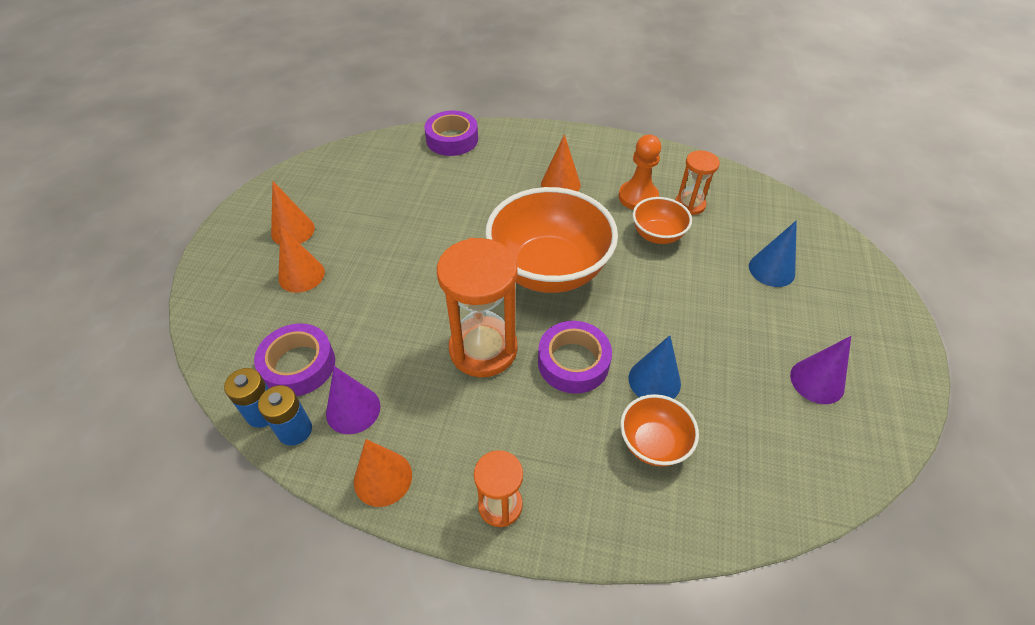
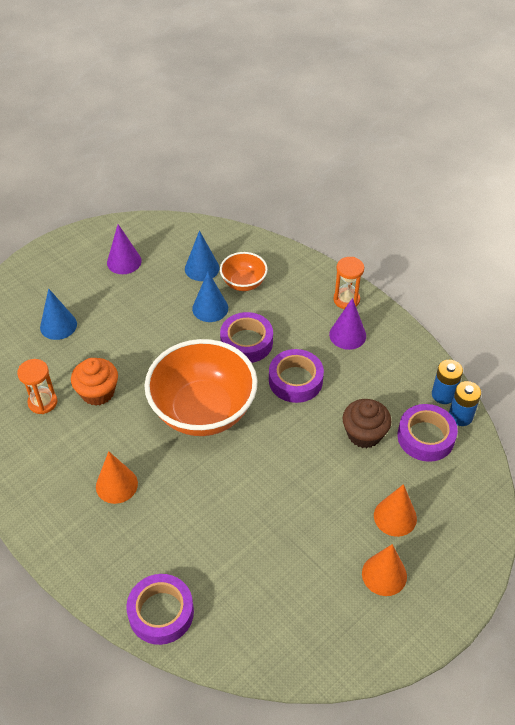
camera: 145 degrees left, 0 degrees up
purple cone [326,366,380,434] -> purple cone moved to [329,298,366,350]
orange cone [354,439,412,507] -> none
orange hourglass [437,238,517,377] -> purple tape [269,349,324,403]
orange pawn [618,135,661,210] -> none
orange bowl [632,197,692,244] -> orange cupcake [71,358,118,406]
none -> blue cone [185,230,219,281]
none -> brown cupcake [343,399,392,448]

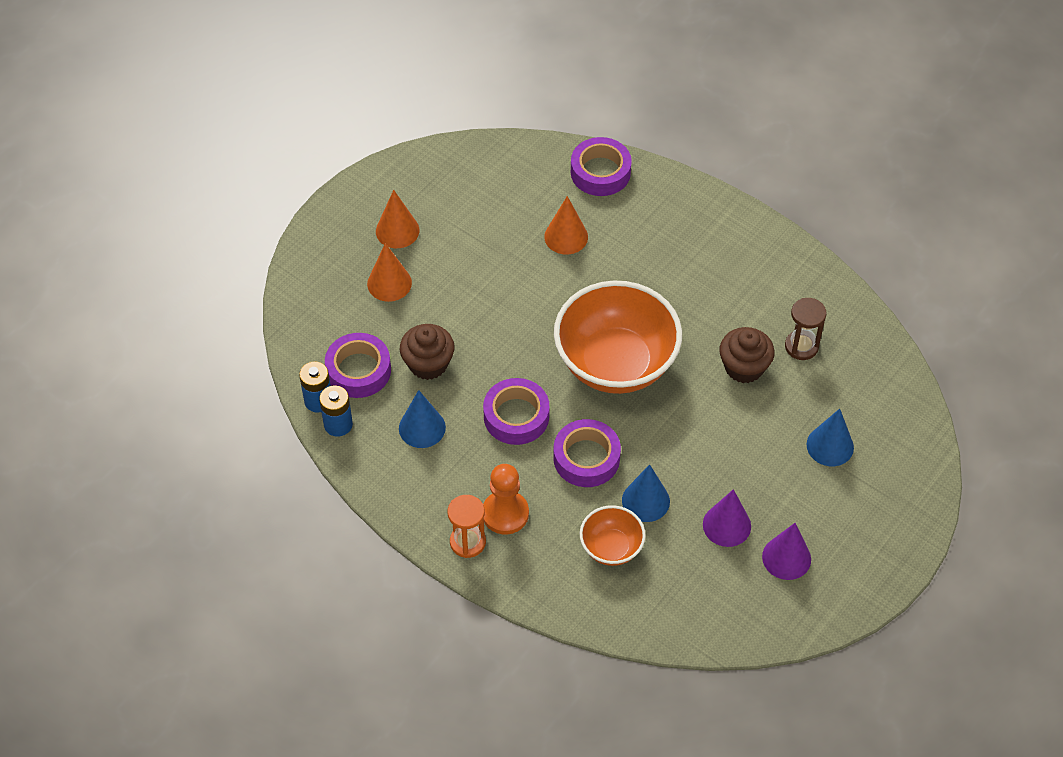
camera: 170 degrees right, 5 degrees up
orange hourglass [17,359,57,414] -> brown hourglass [785,298,827,360]
orange cupcake [71,358,118,406] -> brown cupcake [719,327,775,383]
orange cone [96,451,138,504] -> orange cone moved to [544,196,588,254]
blue cone [185,230,219,281] -> blue cone moved to [399,390,446,448]
purple cone [329,298,366,350] -> purple cone moved to [703,489,751,547]
none -> orange pawn [483,464,529,535]

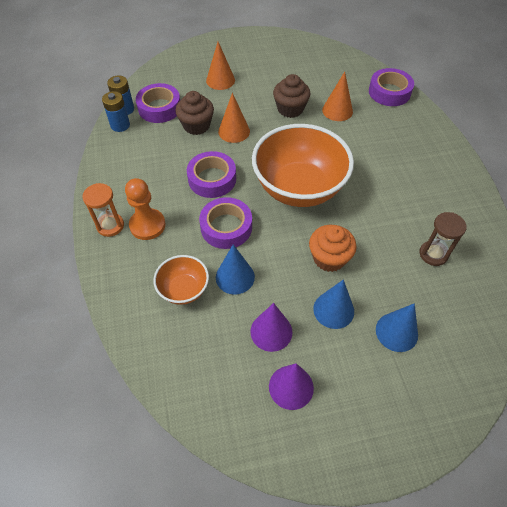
camera: 40 degrees right, 0 degrees up
orange cone [376,190,419,248] -> orange cone moved to [218,93,250,143]
blue cone [399,390,446,448] -> blue cone moved to [313,279,354,329]
brown cupcake [719,327,775,383] -> brown cupcake moved to [273,74,310,118]
none -> orange cupcake [309,225,356,272]

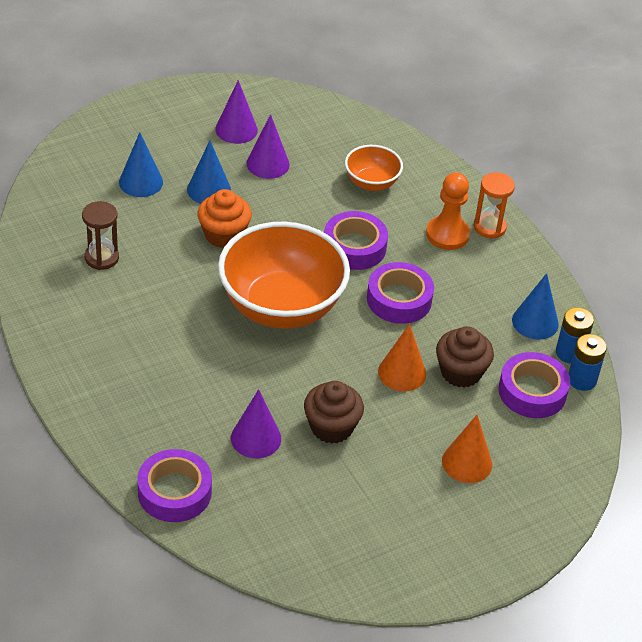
camera: 160 degrees right, 10 degrees down
blue cone [216,245,255,295] -> blue cone moved to [512,273,559,340]
orange cone [322,72,353,121] -> purple cone [231,389,281,458]

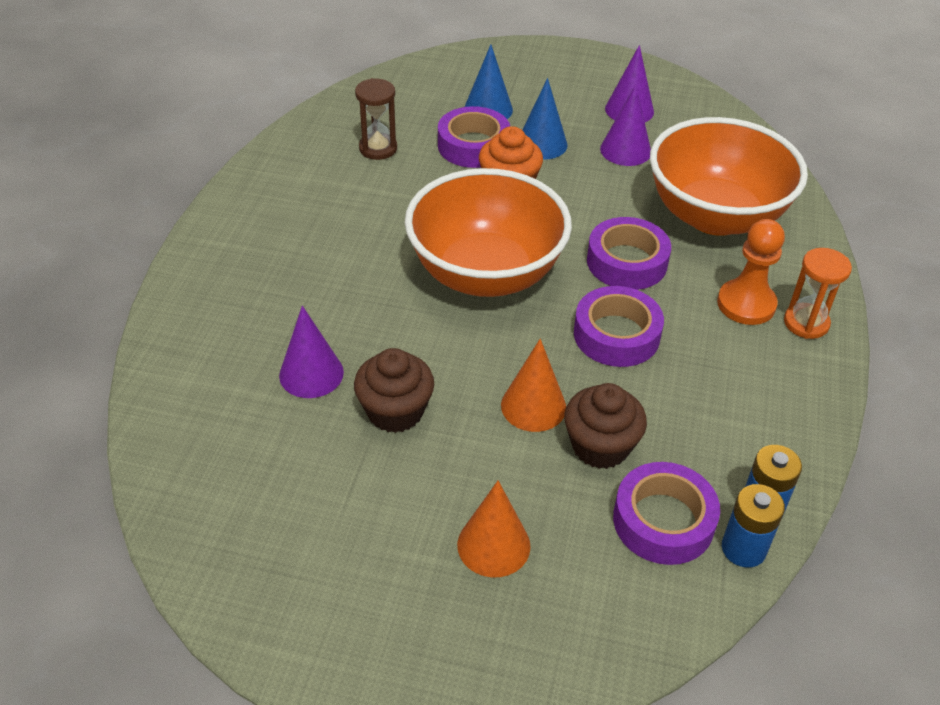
camera: 45 degrees right, 0 degrees up
purple tape [137,449,212,522] -> purple tape moved to [438,106,510,168]
orange bowl [345,145,403,191] -> orange bowl [650,117,808,236], size x2.05
blue cone [512,273,559,340] -> none

